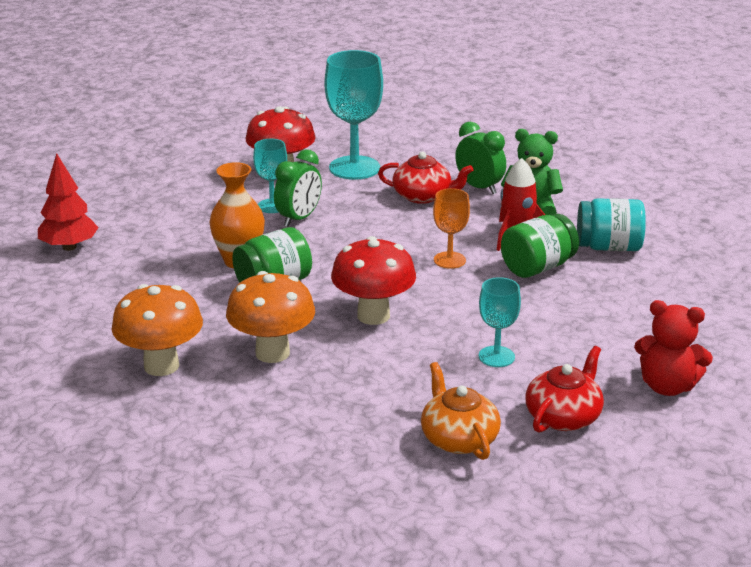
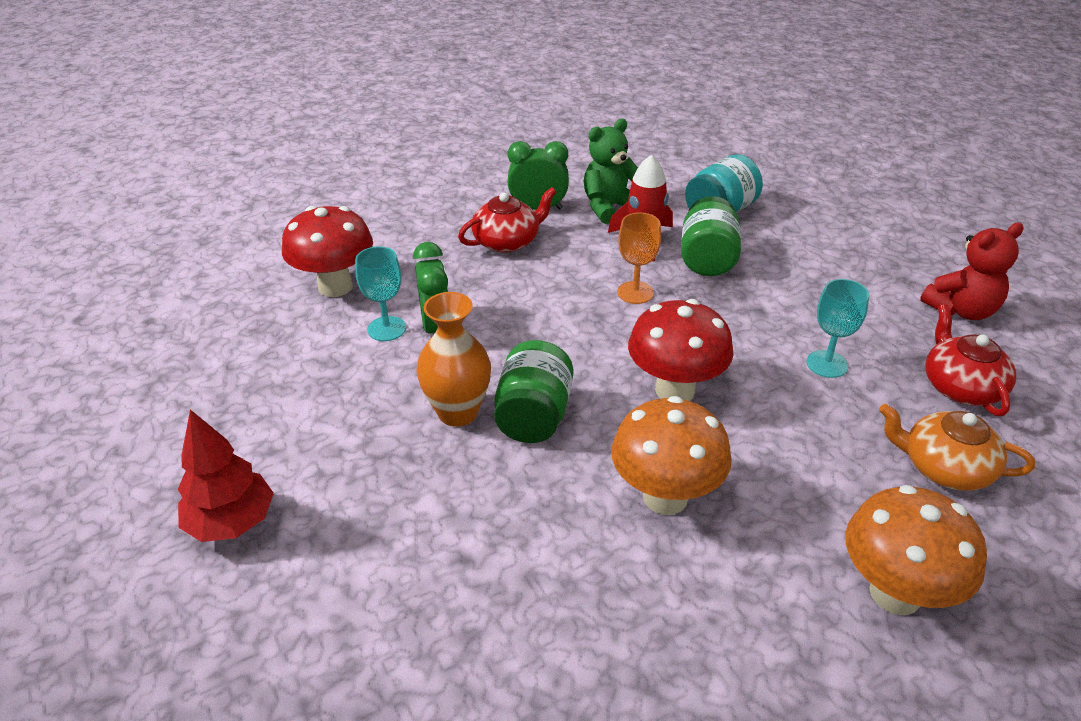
camera: 45 degrees left, 10 degrees up
orange mushroom [111,284,203,376] -> orange mushroom moved to [845,485,987,615]
turquoise goblet [324,50,383,180] -> none

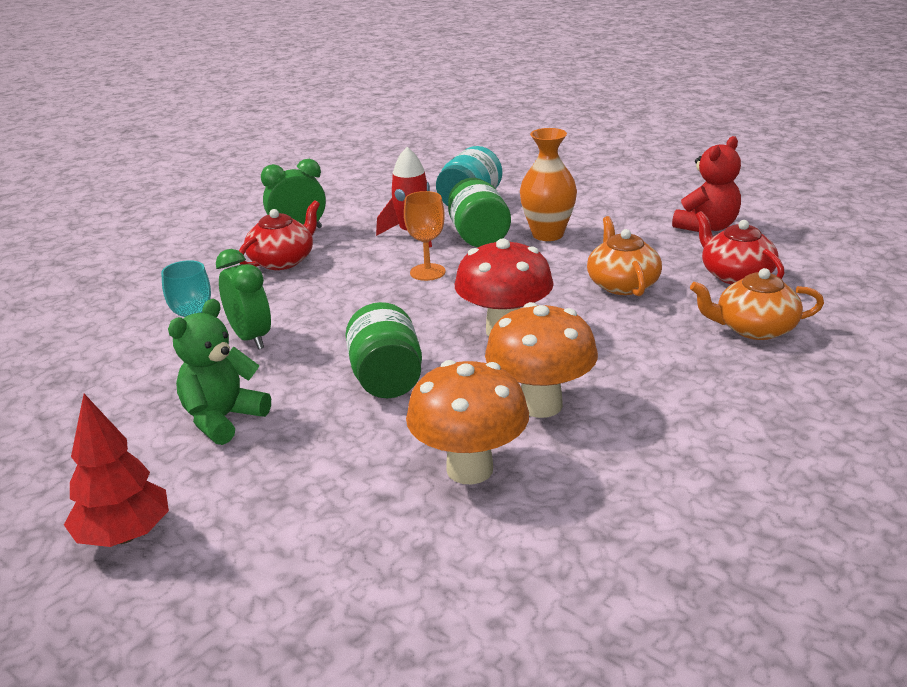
camera: 20 degrees left, 10 degrees down
red mushroom [282,206,373,297] -> none
orange vase [416,292,491,427] -> orange vase moved to [520,128,577,241]
green teddy bear [584,119,638,224] -> green teddy bear moved to [168,299,271,445]
turquoise goblet [806,279,869,378] -> orange teapot [587,216,662,296]
orange mushroom [845,485,987,615] -> orange mushroom moved to [406,360,529,484]

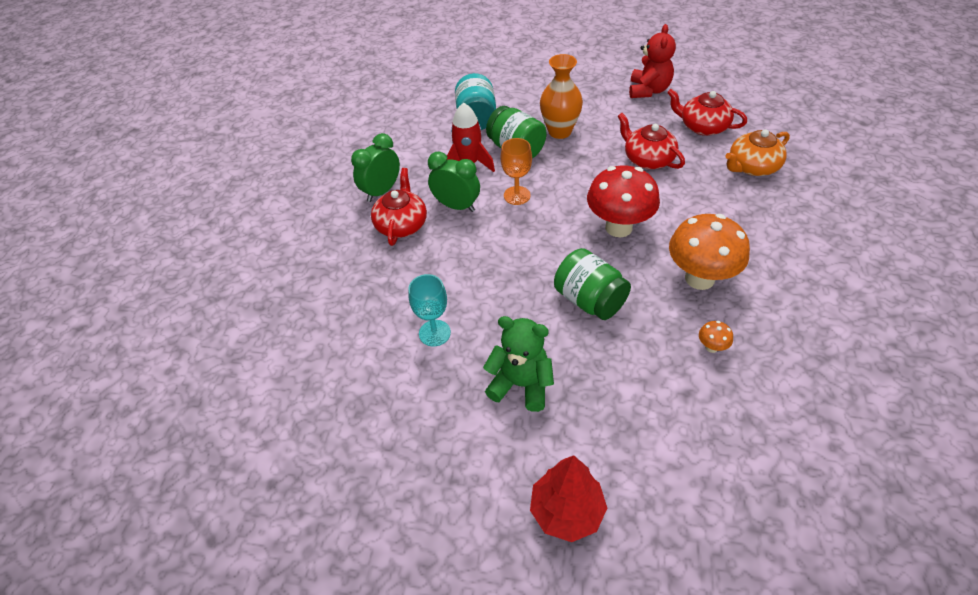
camera: 30 degrees left, 20 degrees up
green teddy bear [168,299,271,445] -> green teddy bear turned 105 degrees clockwise [483,316,554,412]
green clock [216,249,271,349] -> green clock moved to [428,151,480,212]
orange mushroom [406,360,529,484] -> orange mushroom [699,321,733,353], size x0.41
orange teapot [587,216,662,296] -> red teapot [618,113,685,169]

